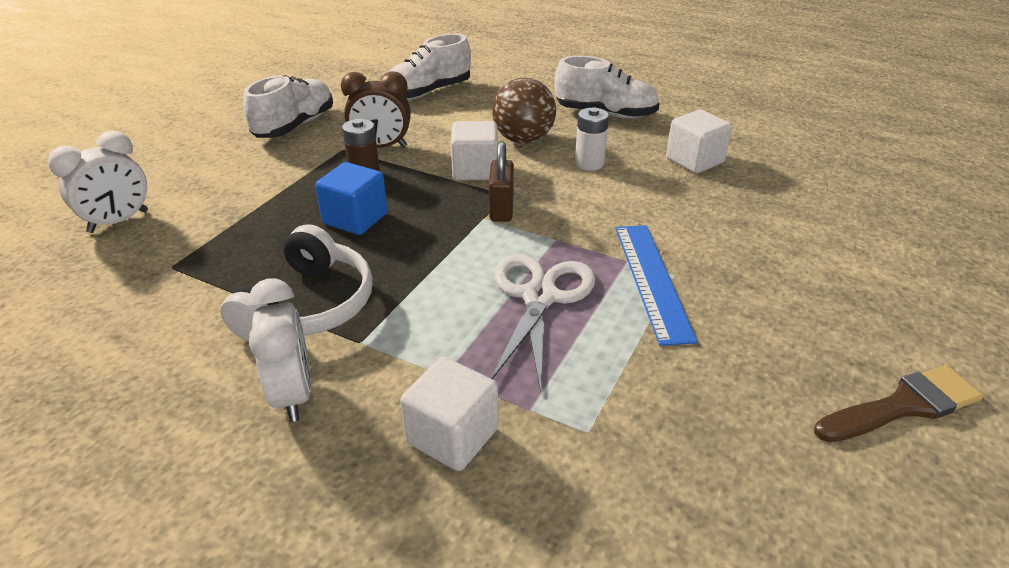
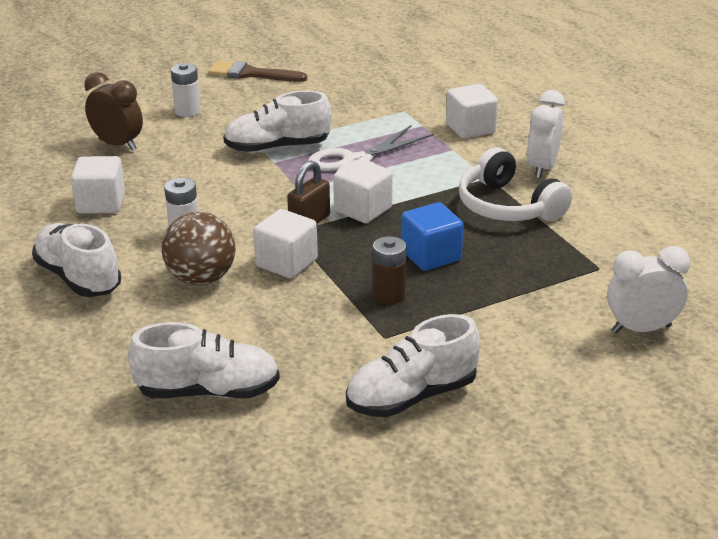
camera: 145 degrees left, 5 degrees down
white headphones [221,224,373,341] -> white headphones turned 90 degrees counterclockwise [459,147,572,221]
brown clock [341,71,411,148] -> brown clock moved to [84,72,143,151]
blue ruler [615,225,698,346] -> white shoe [223,90,332,153]
none -> white battery [171,63,201,117]
none -> white cube [333,159,393,223]

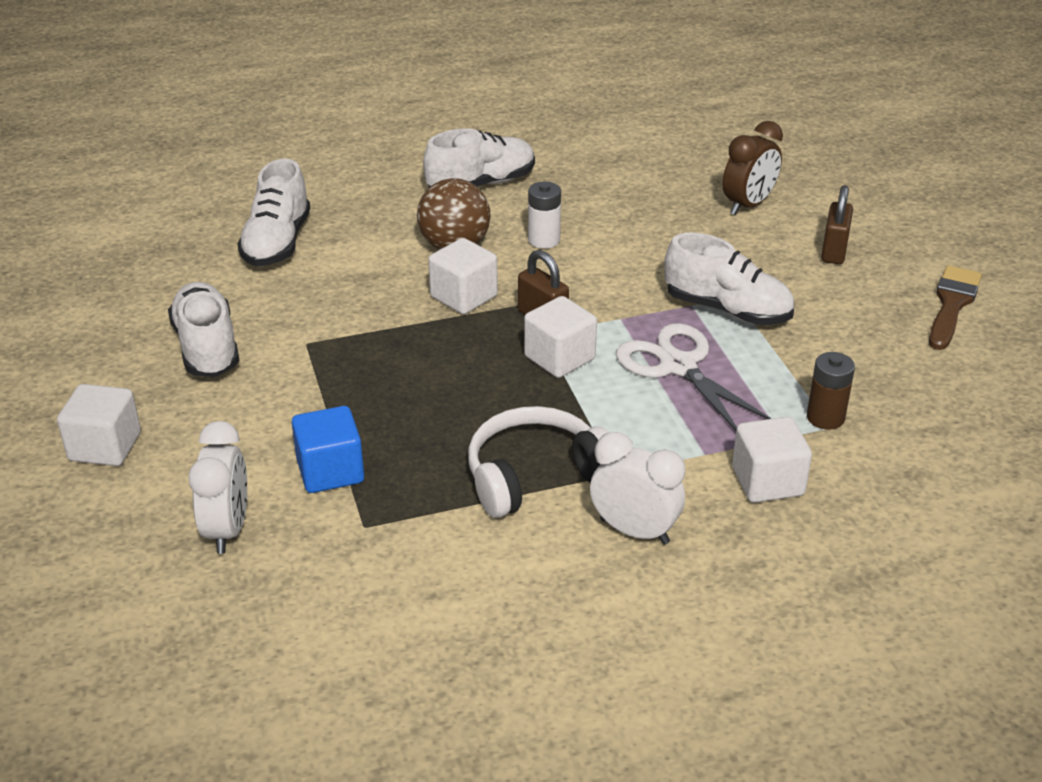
camera: 100 degrees right, 5 degrees up
white cube [71,156,125,214] -> white cube moved to [57,384,141,466]
white battery [171,63,201,117] -> brown padlock [821,185,853,264]
white shoe [223,90,332,153] -> white shoe turned 120 degrees clockwise [664,233,794,325]
brown battery [373,236,407,304] -> brown battery moved to [807,352,855,430]
blue cube [401,202,463,271] -> blue cube moved to [292,406,364,493]

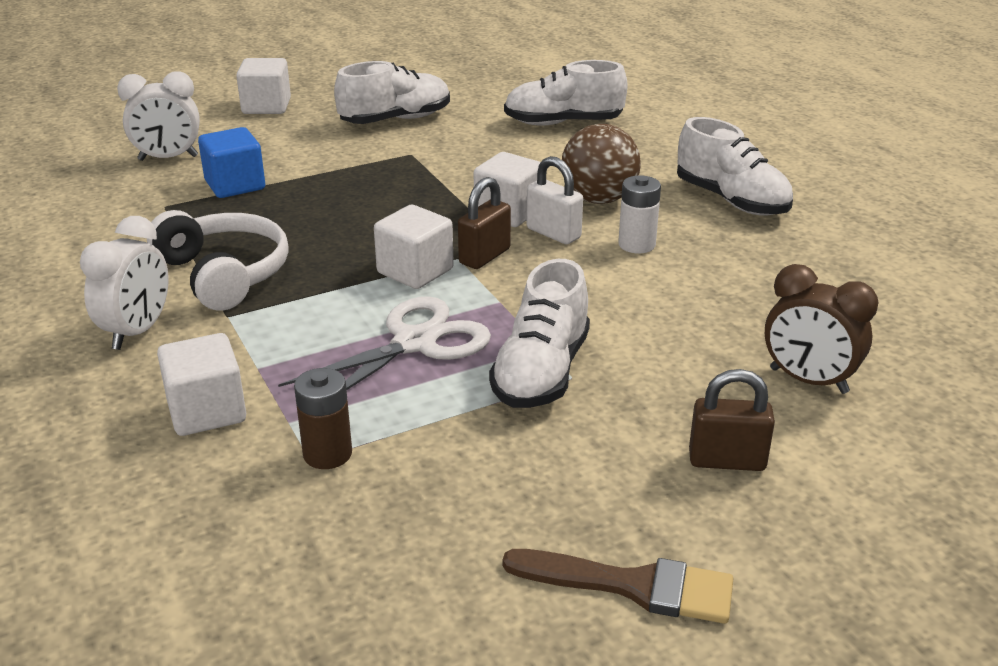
camera: 80 degrees right, 5 degrees down
none -> white padlock [527,156,583,244]

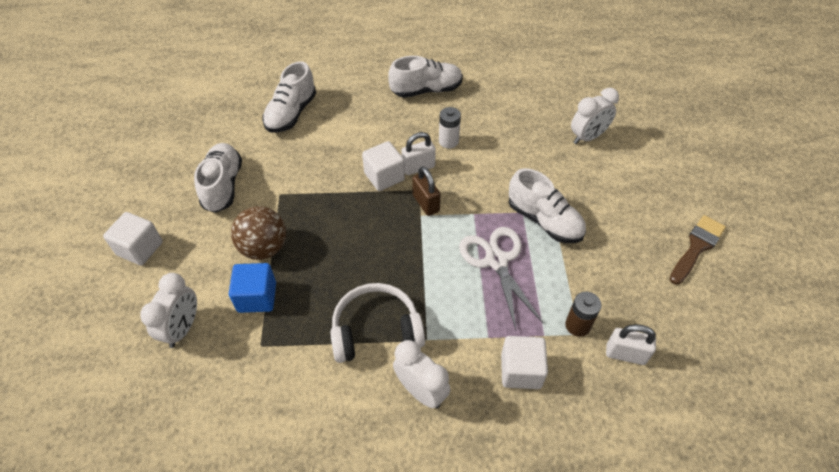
camera: 65 degrees left, 20 degrees up
white cube [374,205,454,289] -> none
brown ball [562,124,641,204] -> brown ball moved to [231,206,286,260]
brown padlock [689,369,775,471] -> none
brown clock [765,264,878,394] -> white clock [571,88,619,144]
none -> white padlock [606,324,656,365]

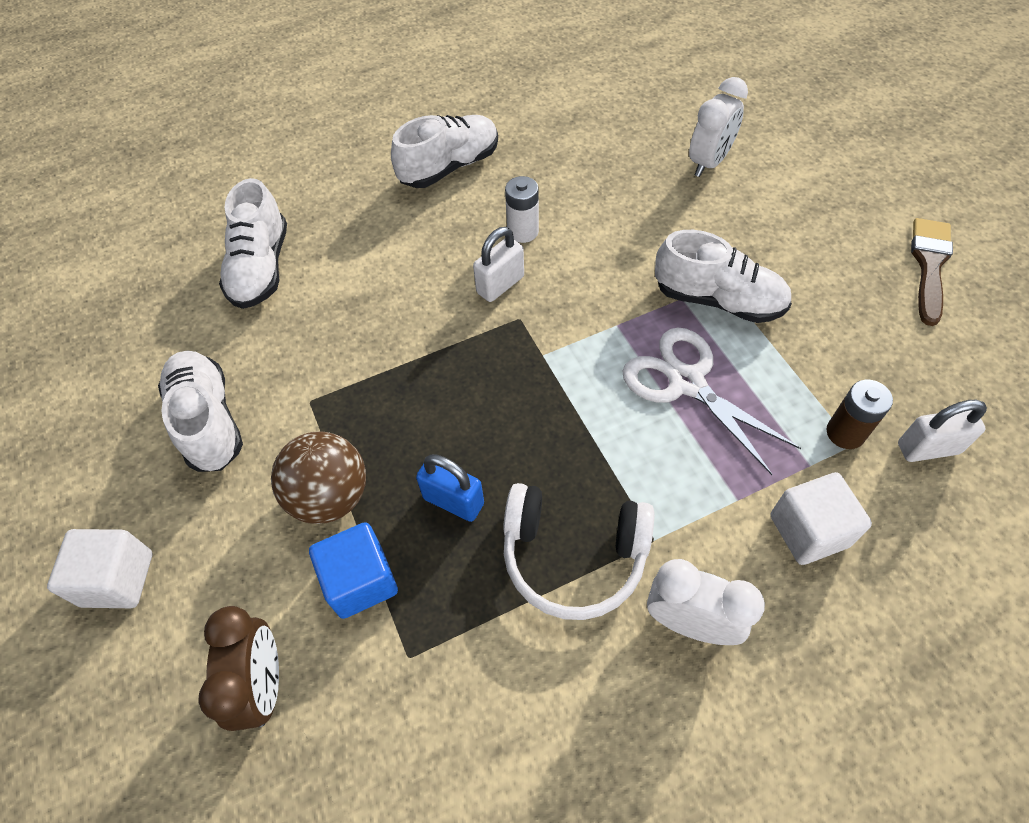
camera: 20 degrees left, 5 degrees up
white clock [140,273,197,348] -> brown clock [198,606,279,731]
white headphones [330,283,425,363] -> white headphones turned 135 degrees counterclockwise [503,483,655,620]
white cube [362,141,405,191] -> none
brown padlock [412,166,441,216] -> none
none -> blue padlock [416,454,484,522]

